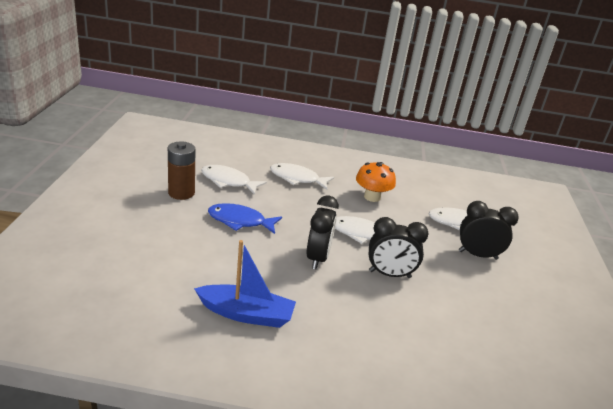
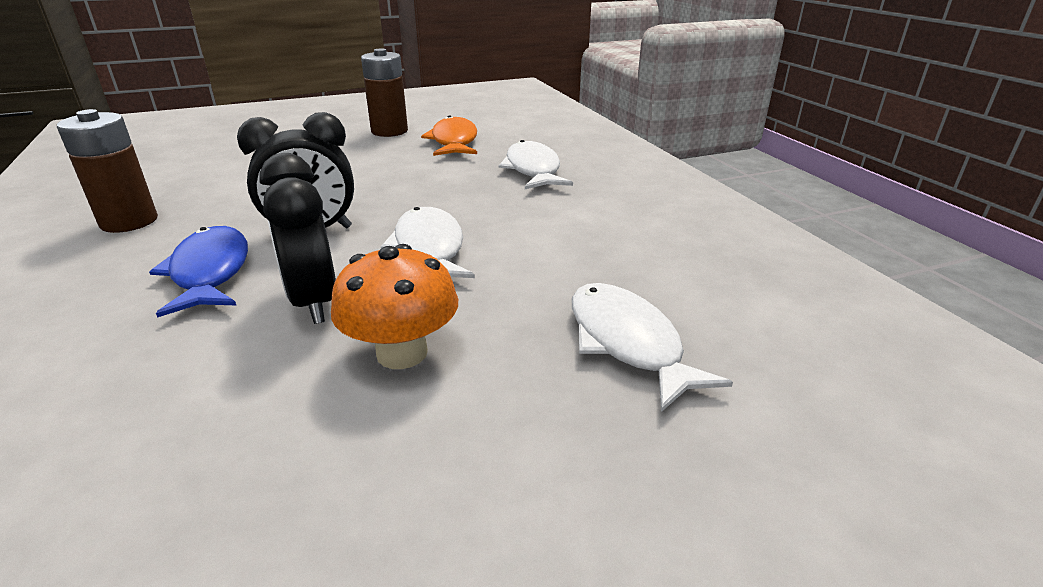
camera: 65 degrees right, 0 degrees up
blue boat [194,240,296,328] -> brown battery [57,109,158,233]
white fish [201,165,267,195] -> orange fish [421,115,477,156]
blue fish [208,203,282,234] -> blue fish moved to [149,226,248,318]
orange mushroom [356,162,396,202] -> orange mushroom moved to [331,244,458,369]
black clock [459,201,519,260] -> none

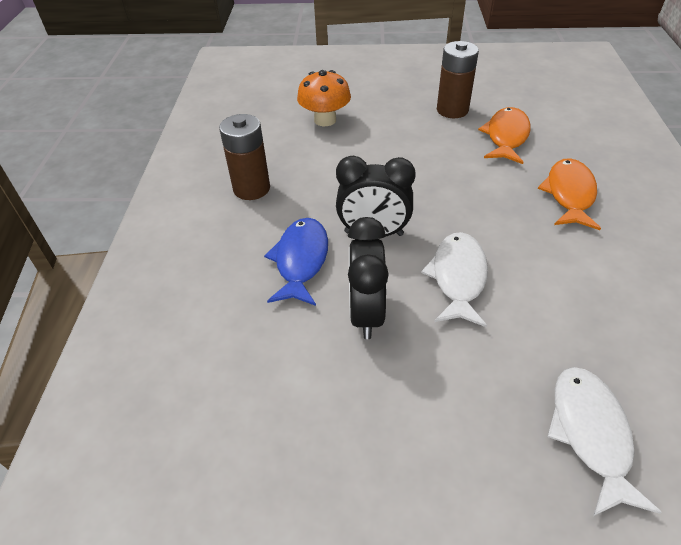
camera: 25 degrees right, 15 degrees up
orange mushroom [331,244,458,369] -> orange mushroom moved to [297,70,351,126]
white fish [498,140,573,189] -> orange fish [538,158,601,230]

